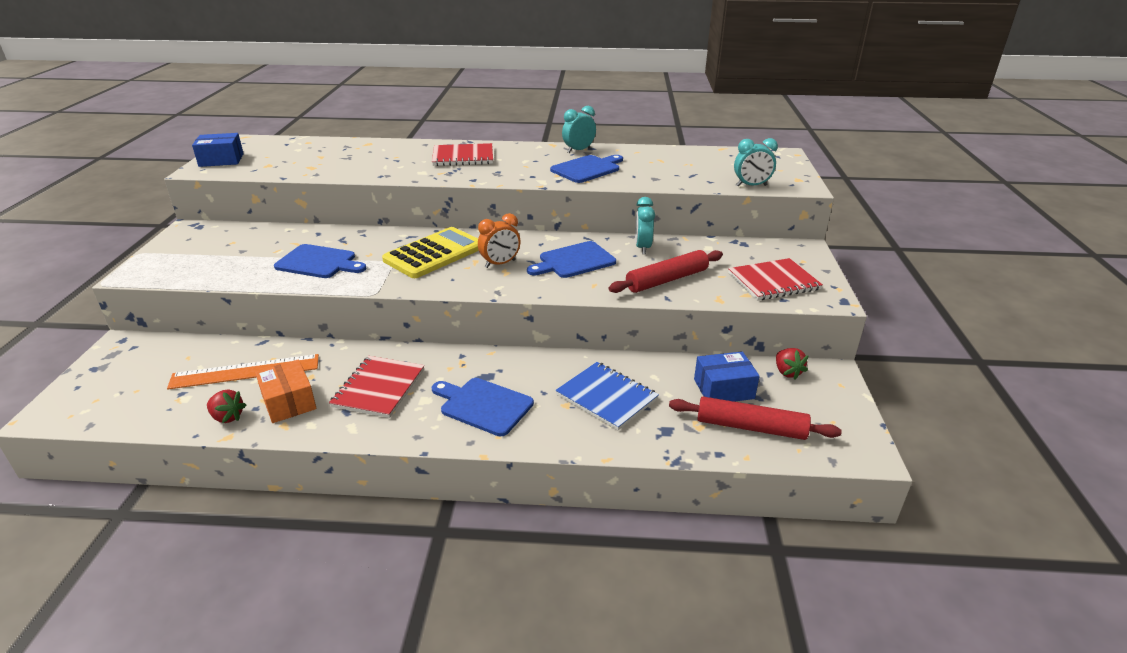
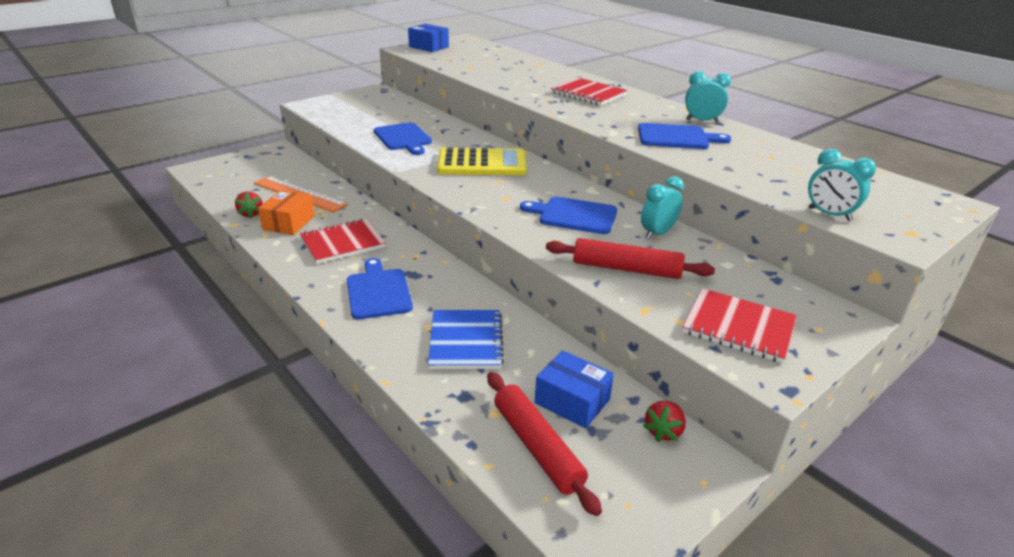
camera: 45 degrees right, 0 degrees up
orange clock [478,213,521,268] -> none

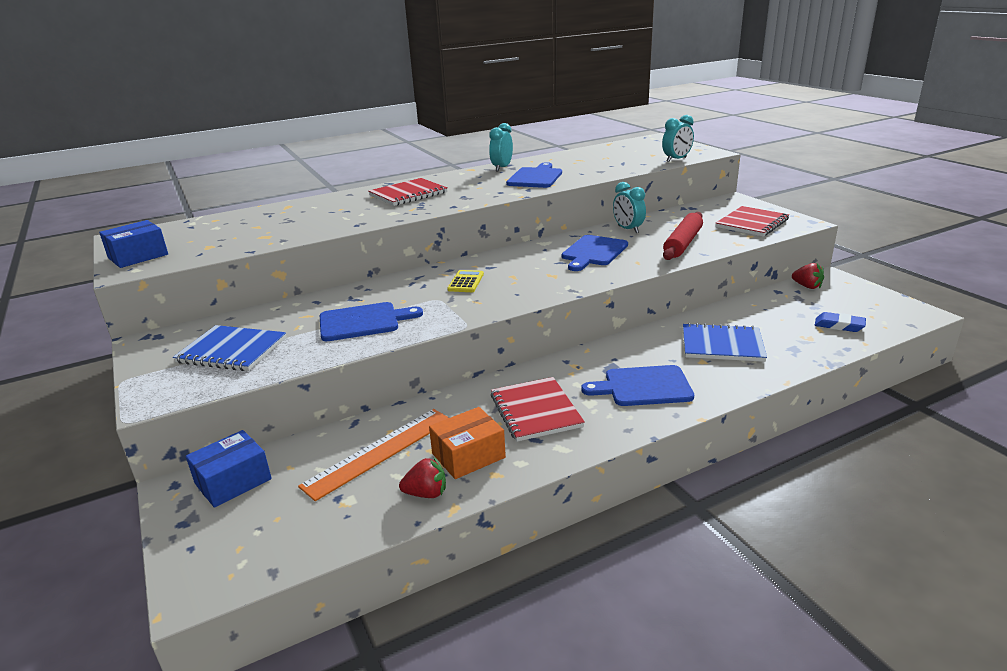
camera: 75 degrees left, 5 degrees down
orange box [258,190,315,235] -> orange box turned 60 degrees counterclockwise [429,407,506,479]
yellow calculator [437,148,527,175] -> yellow calculator [447,270,484,292], size x0.47
red rolling pin [487,372,602,516] -> blue eraser [815,312,866,332]
blue box [535,350,614,428] -> blue box moved to [186,430,272,508]
none -> blue notebook [173,325,286,371]

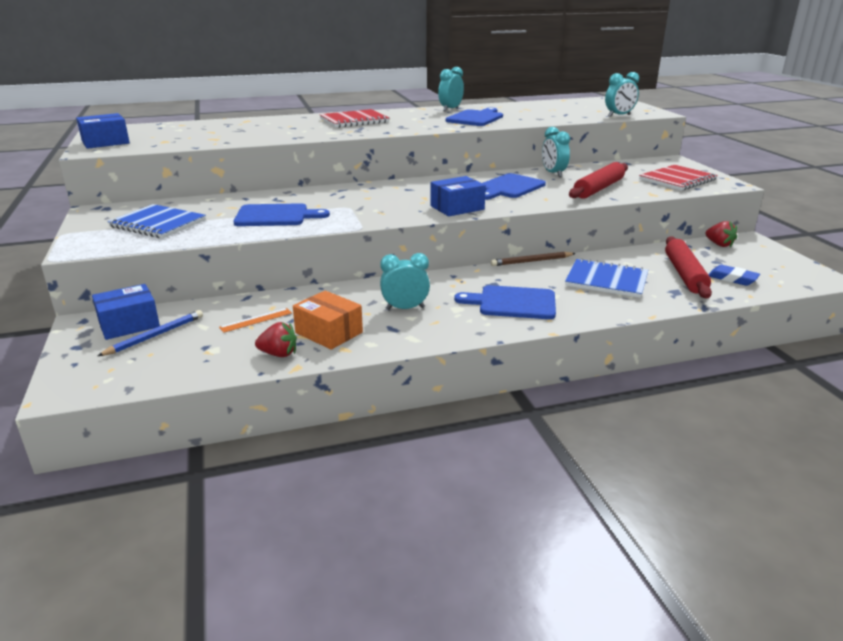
camera: 10 degrees right, 0 degrees up
orange ruler [298,409,449,501] -> orange ruler [219,308,292,333], size x0.49
orange box [429,407,506,479] -> orange box turned 60 degrees clockwise [293,291,363,350]
yellow calculator [447,270,484,292] -> none
red notebook [491,377,585,442] -> turquoise clock [380,253,430,310]
none -> blue pencil [98,310,203,356]
none -> blue box [430,176,486,216]
none -> brown pencil [491,252,576,266]
none -> red rolling pin [665,236,712,298]

